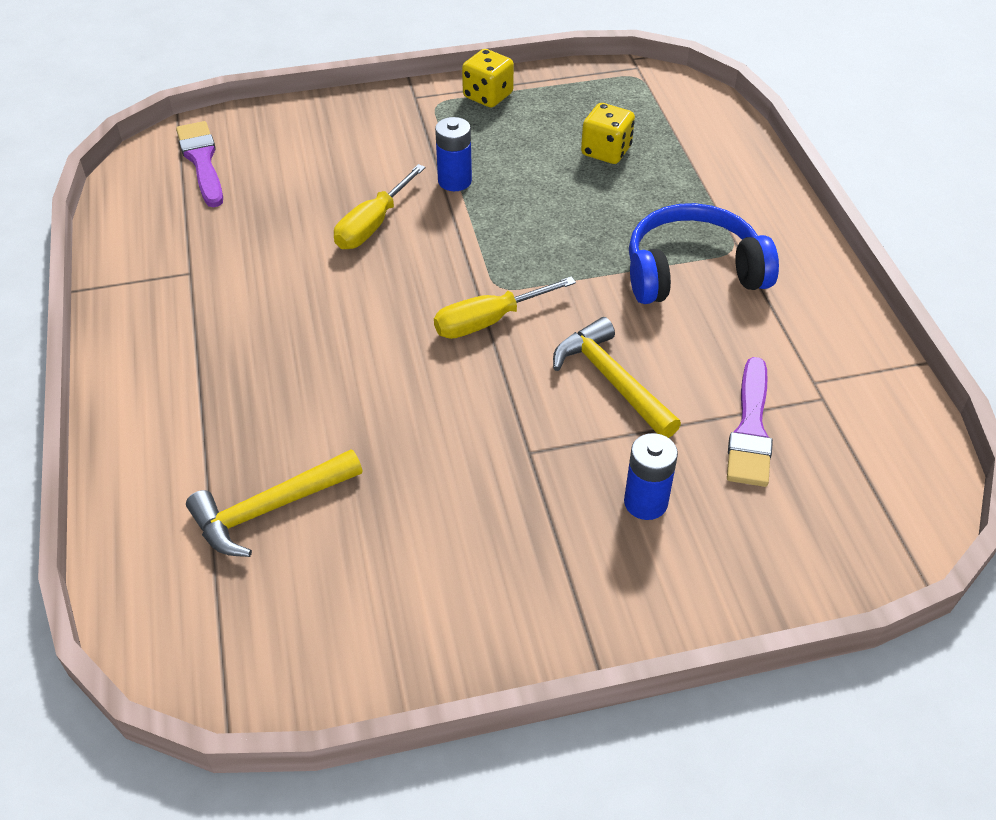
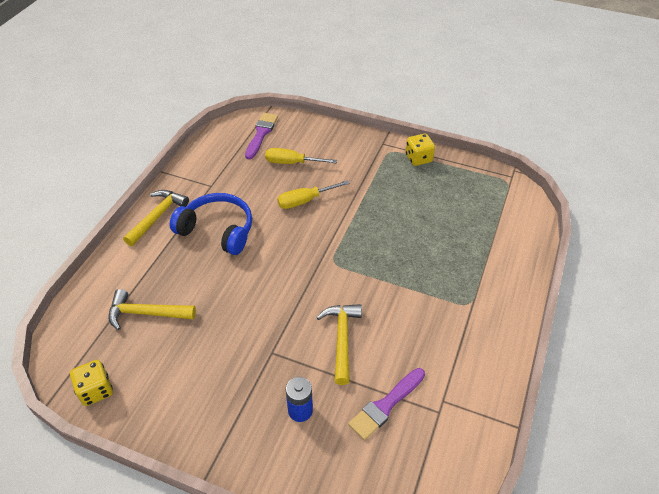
camera: 35 degrees right, 0 degrees up
yellow screwdriver [434,276,576,339] -> yellow screwdriver moved to [265,148,337,164]
blue battery [435,117,472,191] -> none
yellow dice [581,103,635,164] -> yellow dice moved to [70,360,113,406]
blue headphones [629,203,779,304] -> blue headphones moved to [170,193,252,255]
none -> yellow hammer [123,190,189,246]

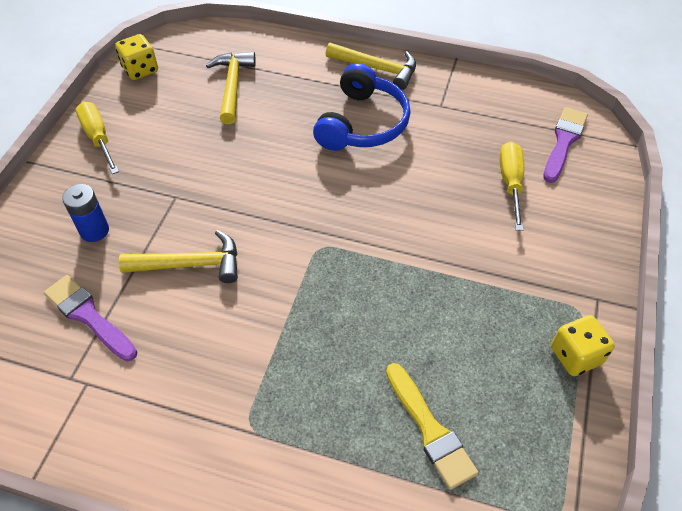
camera: 85 degrees right, 5 degrees up
purple brush [245,113,278,160] -> purple brush turned 75 degrees counterclockwise [543,107,588,183]
yellow screwdriver [277,180,350,209] -> yellow screwdriver moved to [76,102,119,174]
none -> yellow brush [386,363,478,490]

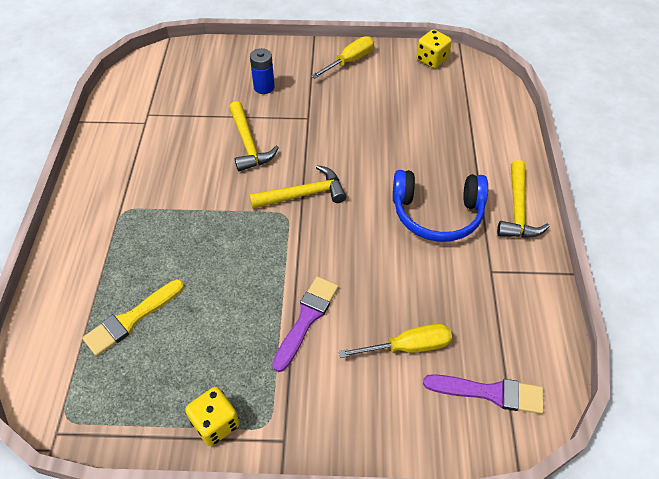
camera: 75 degrees right, 0 degrees up
purple brush [44,275,137,362] -> purple brush moved to [272,276,339,372]
yellow hammer [206,52,256,124] -> yellow hammer moved to [249,165,347,209]

